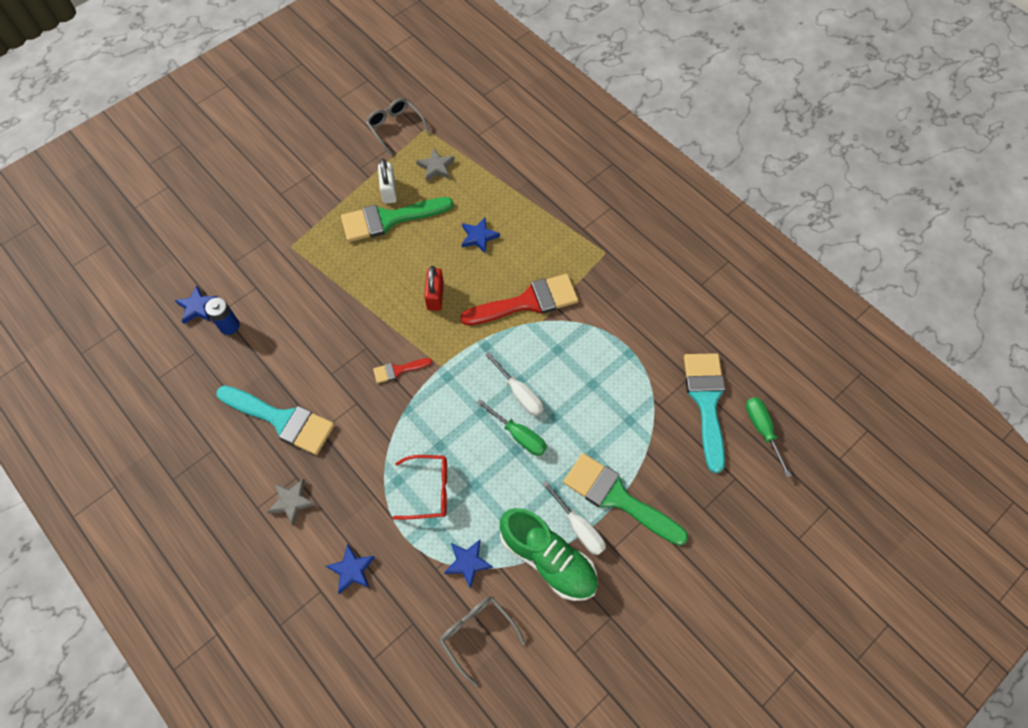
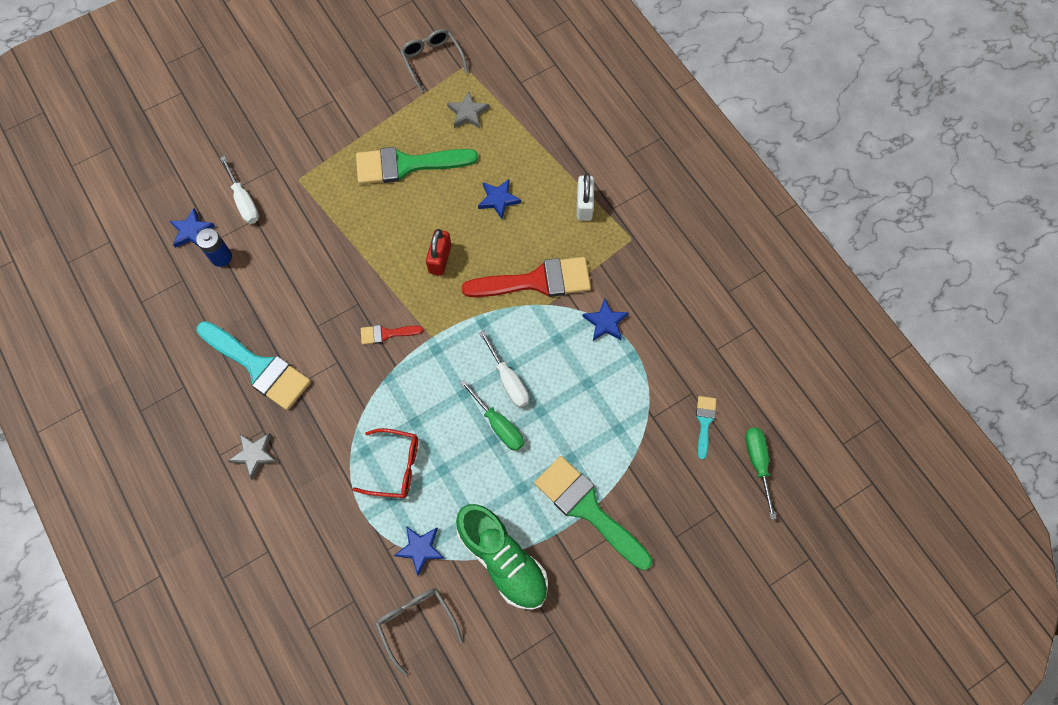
camera: 10 degrees right, 5 degrees up
blue star [326,544,375,594] -> blue star moved to [582,298,629,341]
white padlock [378,158,397,204] -> white padlock moved to [577,173,594,221]
white screwdriver [542,480,606,555] -> white screwdriver moved to [220,156,259,224]
turquoise brush [684,353,725,473] -> turquoise brush [696,396,716,460], size x0.48

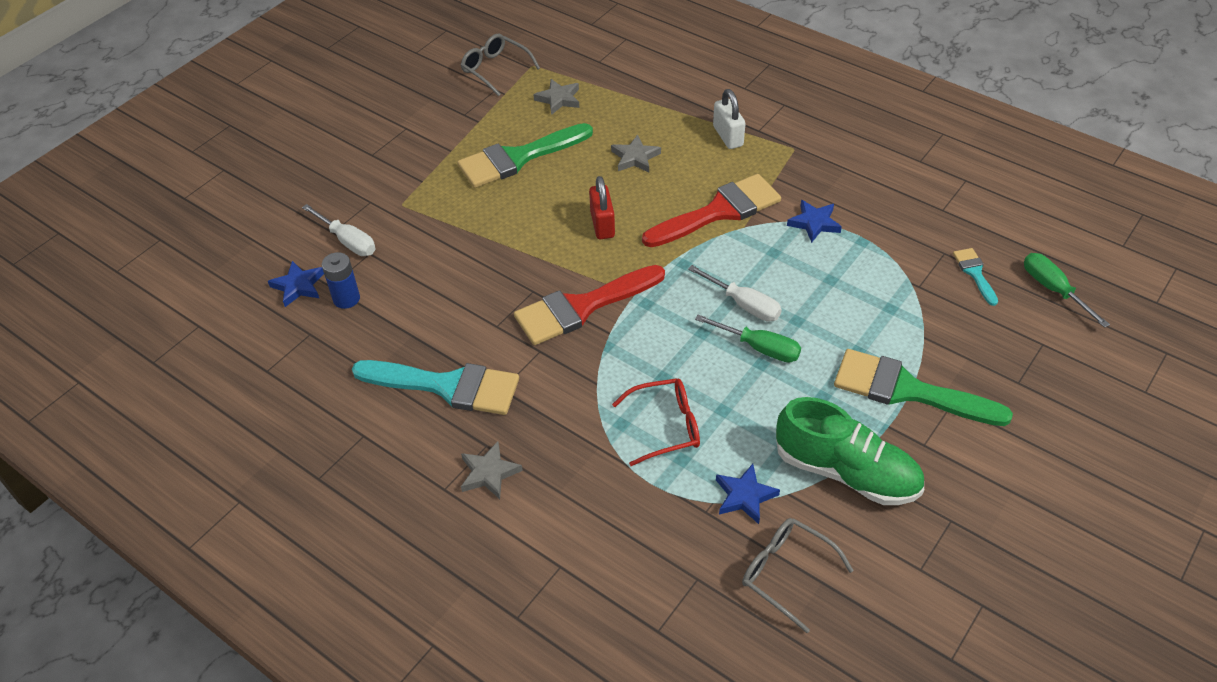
camera: 20 degrees left, 20 degrees down
red brush [361,325,423,345] -> red brush [514,265,665,345], size x2.10
blue star [478,179,521,219] -> grey star [611,135,661,173]

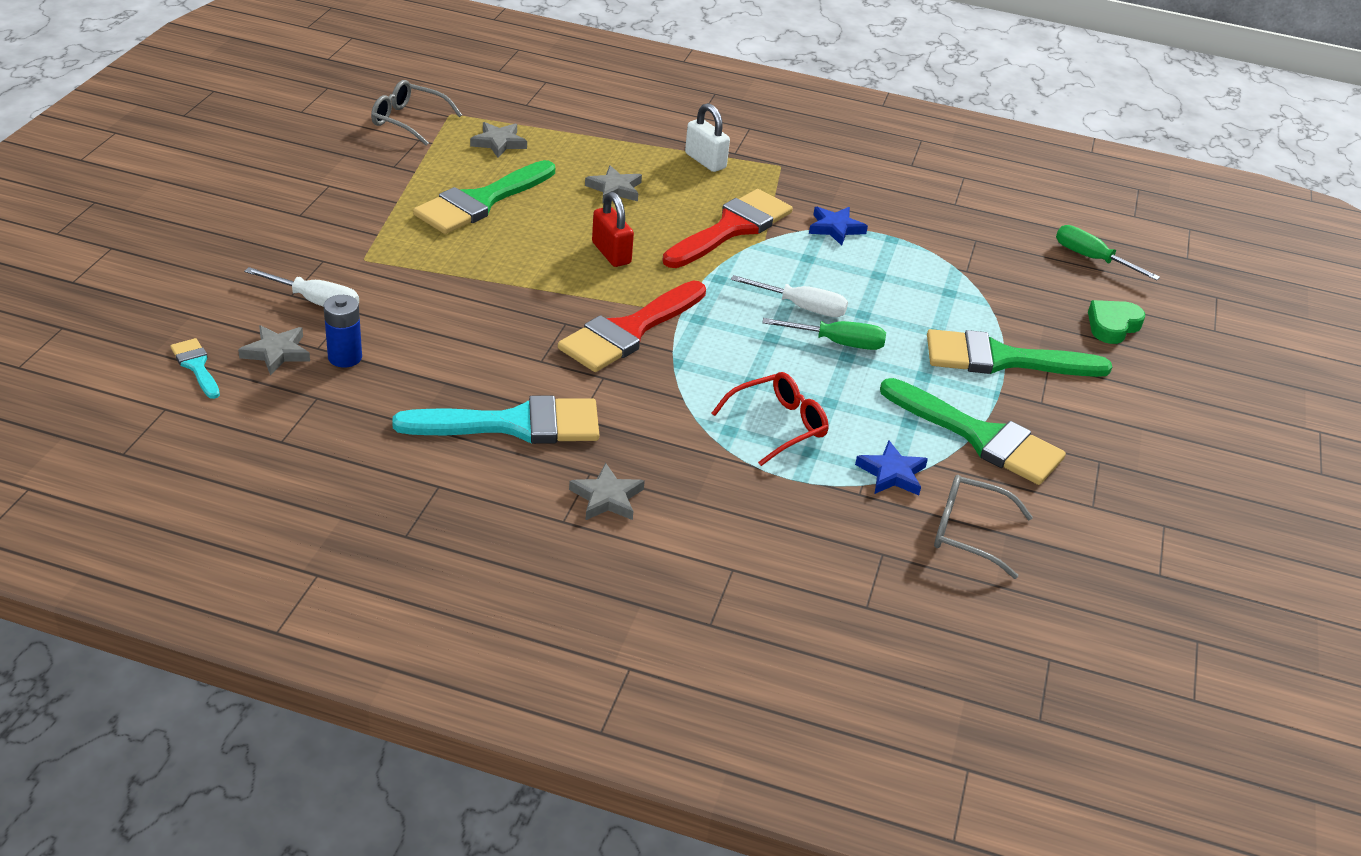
camera: 25 degrees left, 10 degrees down
blue star [268,261,324,307] -> grey star [238,325,310,376]
green shoe [776,397,924,505] -> green brush [880,378,1066,485]
turquoise brush [953,248,998,306] -> turquoise brush moved to [170,338,220,399]
none -> green heart [1088,300,1145,344]

